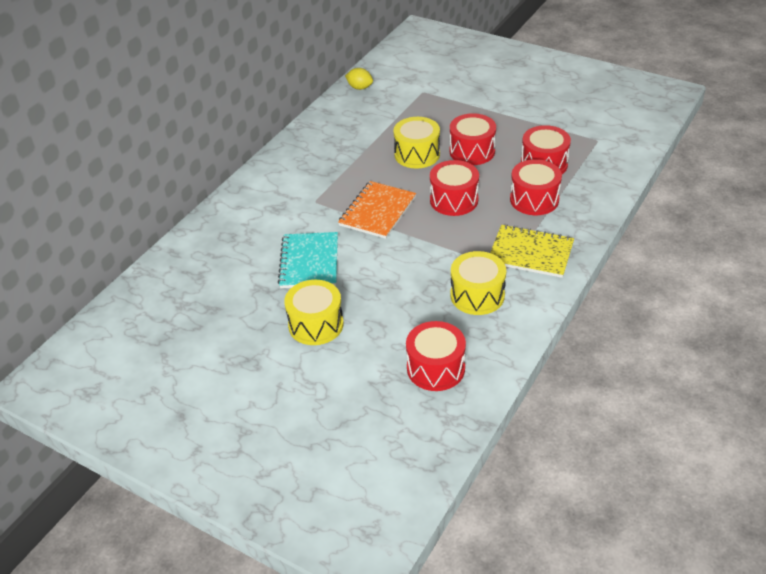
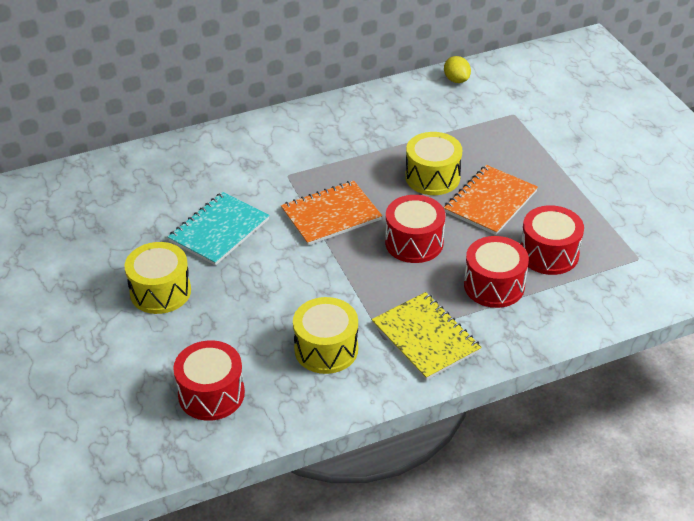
camera: 35 degrees right, 0 degrees up
red drum [449,113,496,165] -> orange notebook [444,165,538,235]

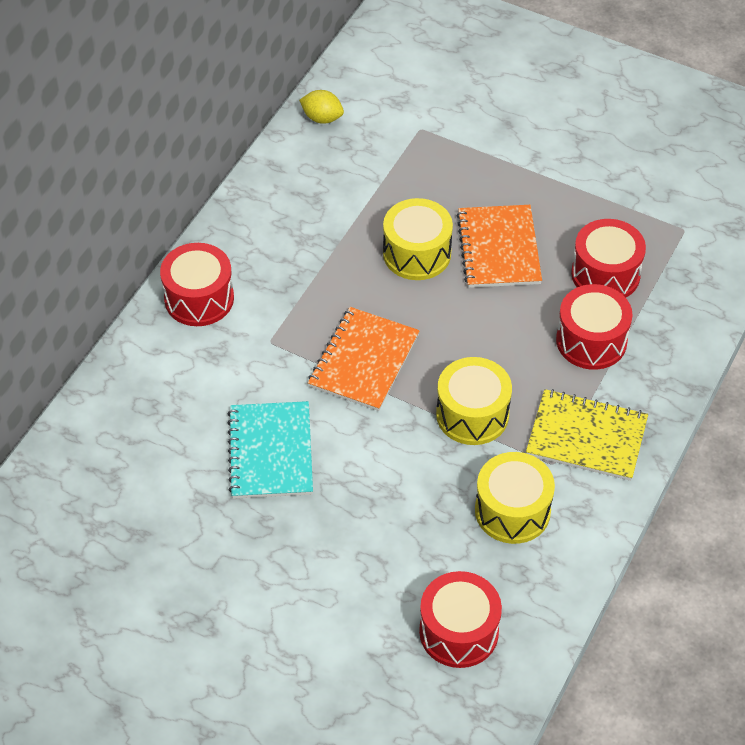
camera: 40 degrees left, 10 degrees up
yellow drum [125,242,191,314] -> yellow drum moved to [436,357,512,445]
red drum [385,195,445,263] -> red drum moved to [160,243,234,326]

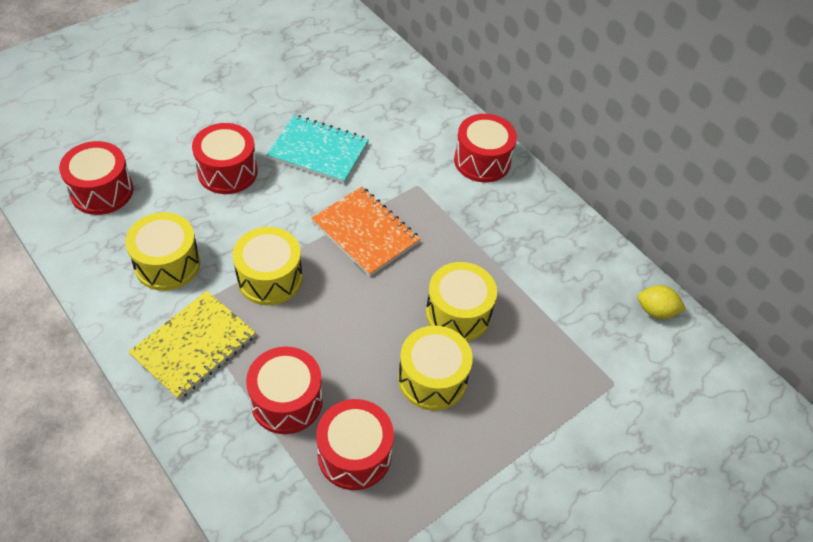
camera: 110 degrees right, 0 degrees up
yellow lemon [299,90,344,124] -> yellow lemon turned 60 degrees clockwise [638,285,686,319]
orange notebook [456,205,542,288] -> yellow drum [398,325,473,411]
none -> red drum [192,123,258,194]

